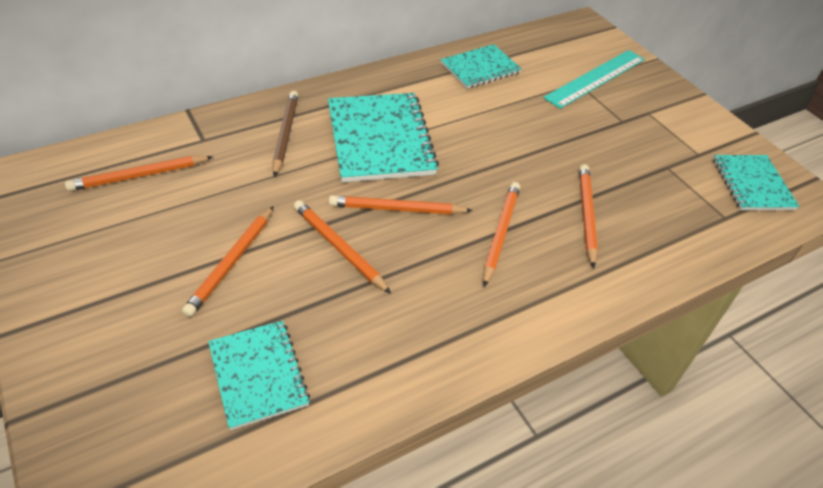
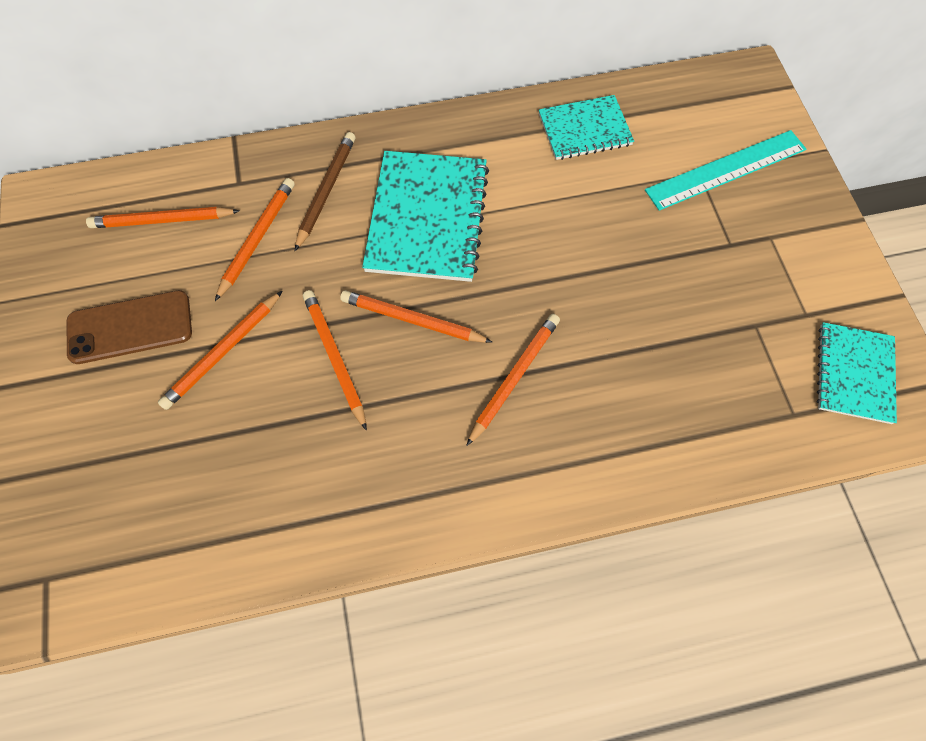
camera: 20 degrees right, 20 degrees up
turquoise notebook [208,320,310,430] -> none
orange pencil [579,164,598,268] -> orange pencil moved to [215,178,295,301]
none -> brown phone [66,290,192,364]

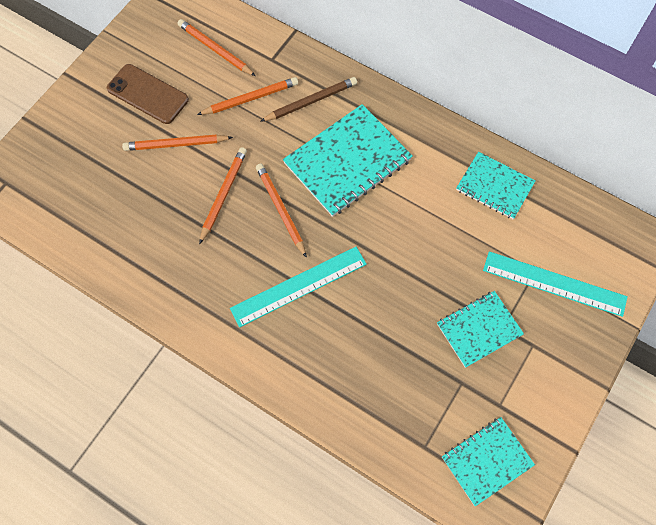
camera: 45 degrees right, 0 degrees up
orange pencil [466,314,560,446] -> turquoise ruler [230,247,367,327]
none -> turquoise notebook [437,291,524,368]

